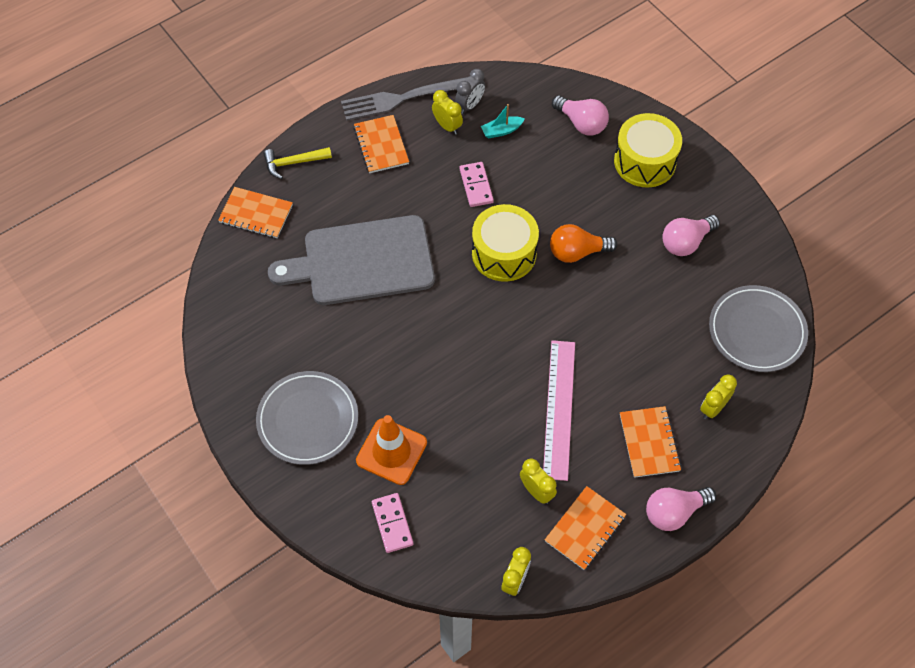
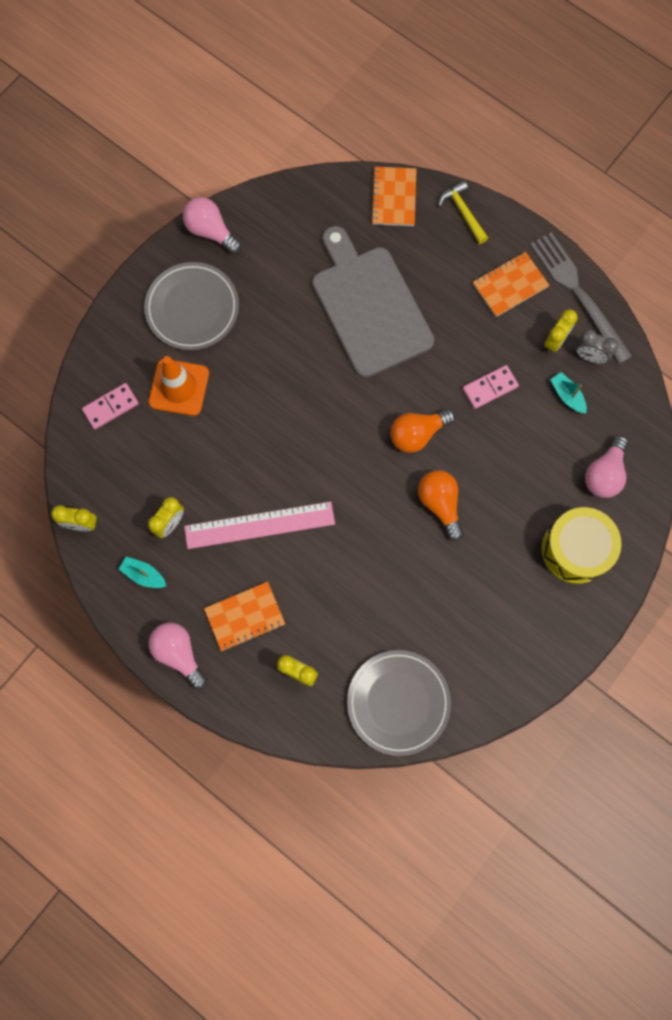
camera: 75 degrees right, 15 degrees up
yellow drum [472,204,539,282] -> orange light bulb [390,409,455,453]
orange notebook [545,486,626,570] -> turquoise boat [119,557,166,588]
pink light bulb [662,215,720,256] -> pink light bulb moved to [183,197,241,254]

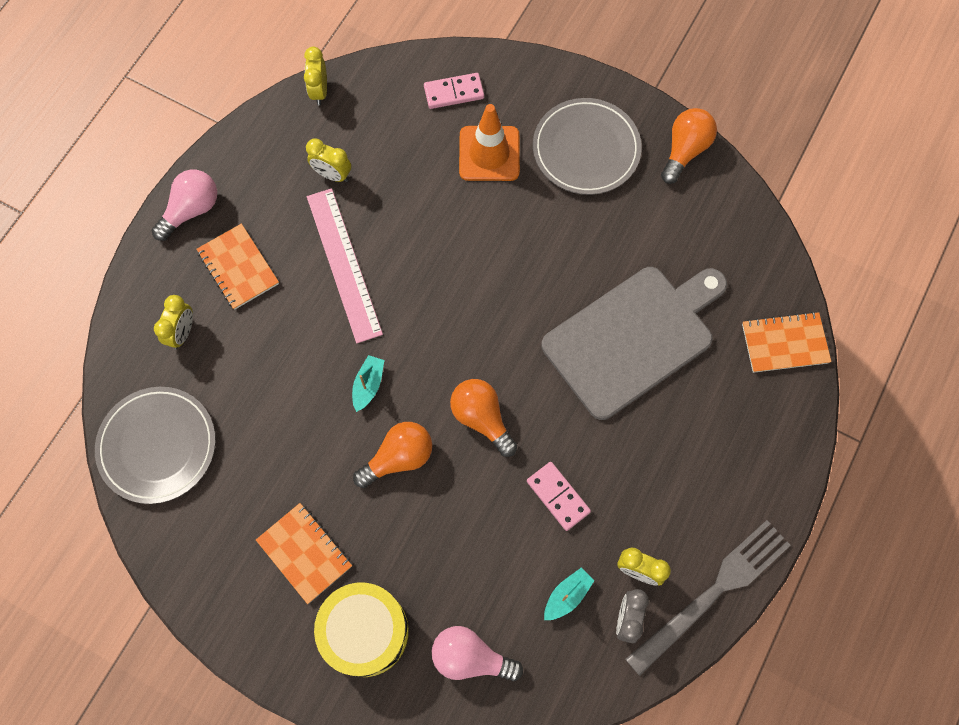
camera: 80 degrees right, 5 degrees down
pink domino [82,383,139,429] -> pink domino turned 60 degrees counterclockwise [424,73,484,109]
turquoise boat [119,557,166,588] -> turquoise boat moved to [352,355,384,412]
pink light bulb [183,197,241,254] -> orange light bulb [661,108,717,184]
yellow hammer [438,180,488,244] -> none
orange notebook [473,252,549,317] -> orange notebook moved to [256,503,352,604]

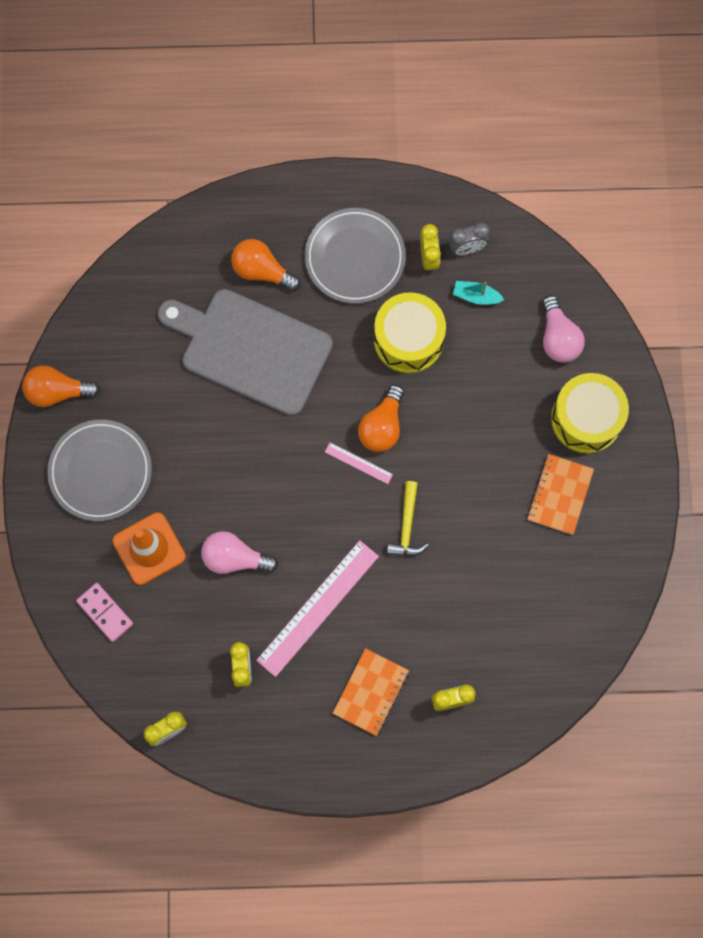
camera: 120 degrees left, 5 degrees up
grey plate [95,387,216,504] -> grey plate moved to [305,208,406,304]
pink light bulb [152,169,217,241] -> pink light bulb moved to [201,531,278,574]
turquoise boat [352,355,384,412] -> yellow hammer [387,481,429,556]
orange light bulb [353,422,432,488] -> orange light bulb moved to [231,239,300,292]
pink domino [527,462,591,531] -> yellow drum [374,292,446,373]
grey fork [625,520,791,676] -> none
orange notebook [742,312,831,373] -> none
none -> pink ruler [325,443,393,484]

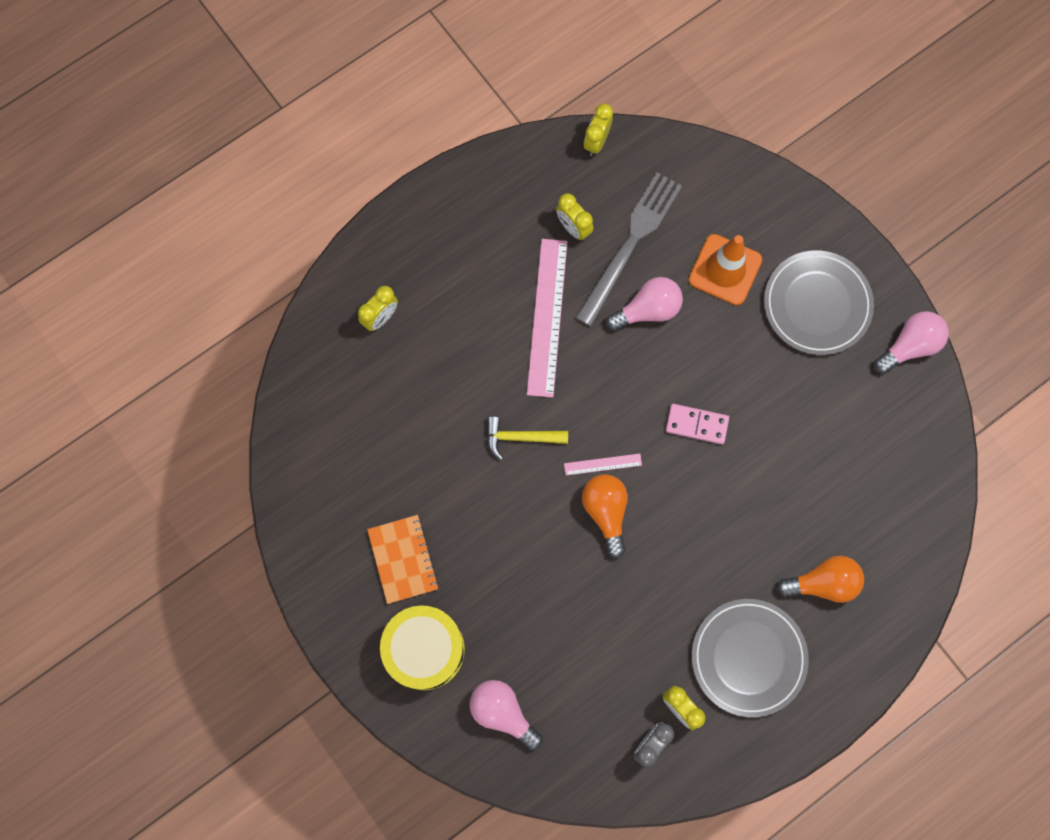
camera: 145 degrees right, 0 degrees up
orange light bulb [22,366,100,407] -> pink light bulb [874,311,949,374]
pink domino [76,583,133,642] -> pink domino moved to [666,404,729,445]
grey cutting board [158,289,333,416] -> none
orange notebook [333,648,409,736] -> none
yellow drum [374,292,446,373] -> none
yellow hammer [387,481,429,556] -> yellow hammer turned 60 degrees counterclockwise [487,416,568,460]
turquoise boat [453,281,504,305] -> none
none -> grey fork [575,172,682,326]

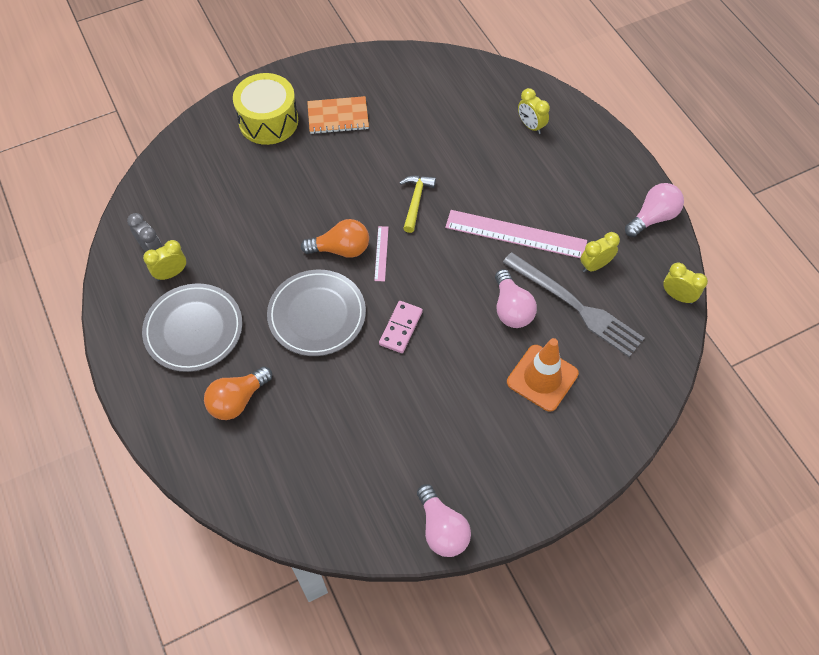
camera: 100 degrees right, 15 degrees down
pink light bulb [469,680,543,750] -> pink light bulb moved to [625,183,684,237]
grey plate [764,251,874,355] -> grey plate moved to [267,270,366,356]
orange light bulb [777,556,864,603] -> orange light bulb turned 45 degrees clockwise [204,366,272,420]

